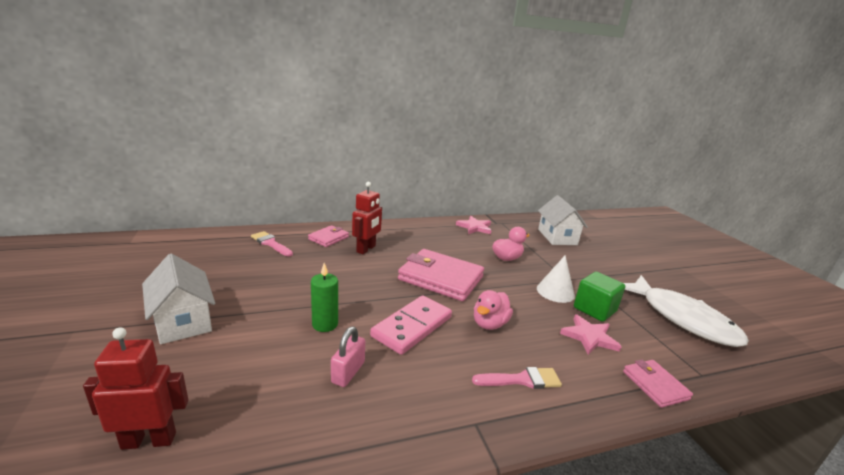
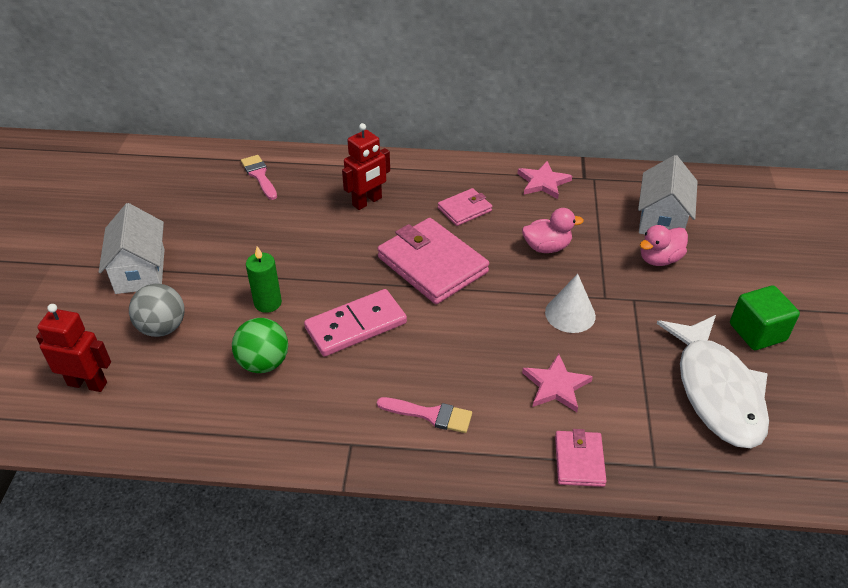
camera: 25 degrees right, 20 degrees up
pink wallet [308,225,349,247] -> pink wallet moved to [438,188,492,226]
pink padlock [331,326,365,387] -> green ball [232,318,288,373]
pink duck [474,290,513,330] -> pink duck moved to [640,225,688,266]
green cube [574,272,625,322] -> green cube moved to [730,285,800,350]
none -> grey ball [129,284,185,337]

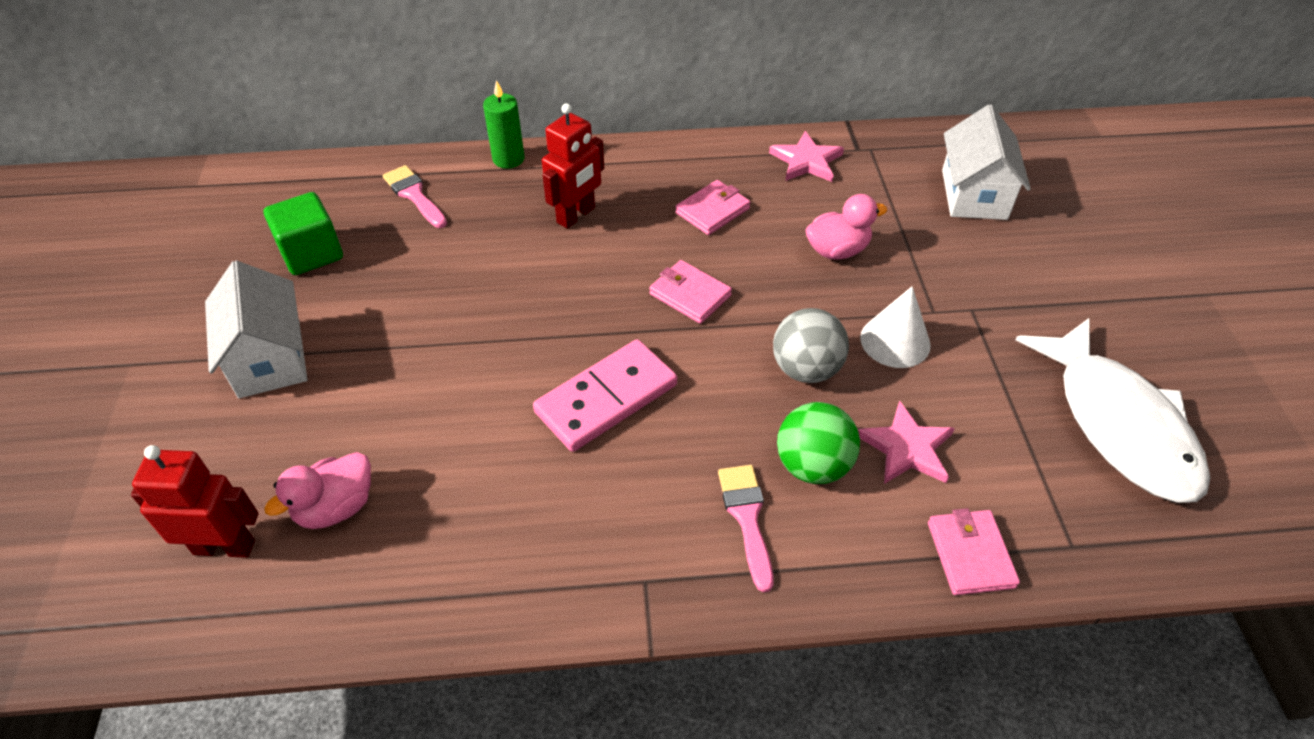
camera: 10 degrees left, 5 degrees up
grey ball [129,284,185,337] -> grey ball moved to [773,308,849,383]
green ball [232,318,288,373] -> green ball moved to [777,402,860,484]
green candle [246,246,282,313] -> green candle moved to [483,80,524,169]
pink wallet [377,218,489,304] -> pink wallet [649,260,732,324], size x0.52
pink brush [377,397,472,433] -> pink brush turned 105 degrees counterclockwise [718,465,774,592]
pink duck [640,225,688,266] -> pink duck moved to [264,452,371,529]
green cube [730,285,800,350] -> green cube moved to [264,192,343,275]

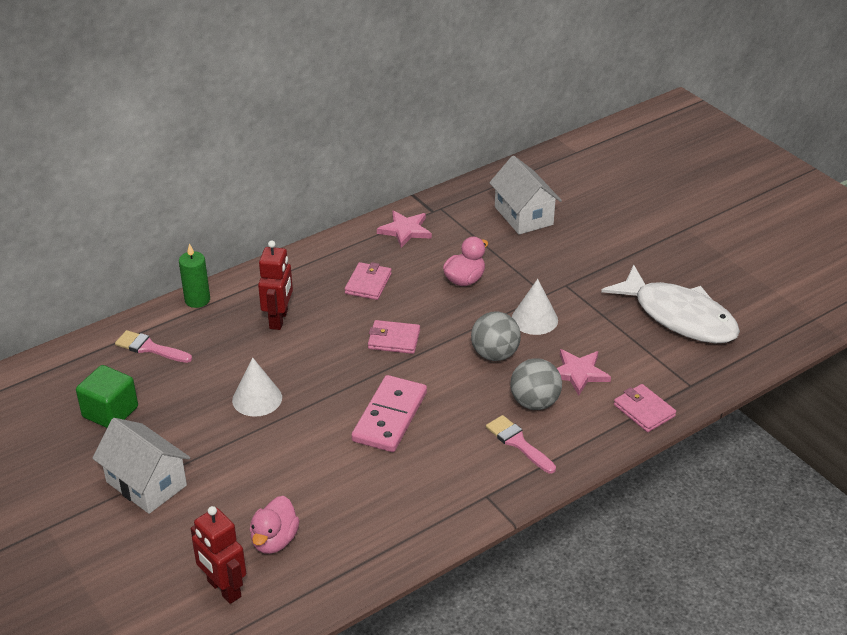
camera: 30 degrees left, 10 degrees down
red robot [131,445,259,558] -> red robot turned 105 degrees counterclockwise [191,506,246,604]
green ball [777,402,860,484] -> grey ball [510,358,562,410]
none -> white cone [232,357,282,417]

